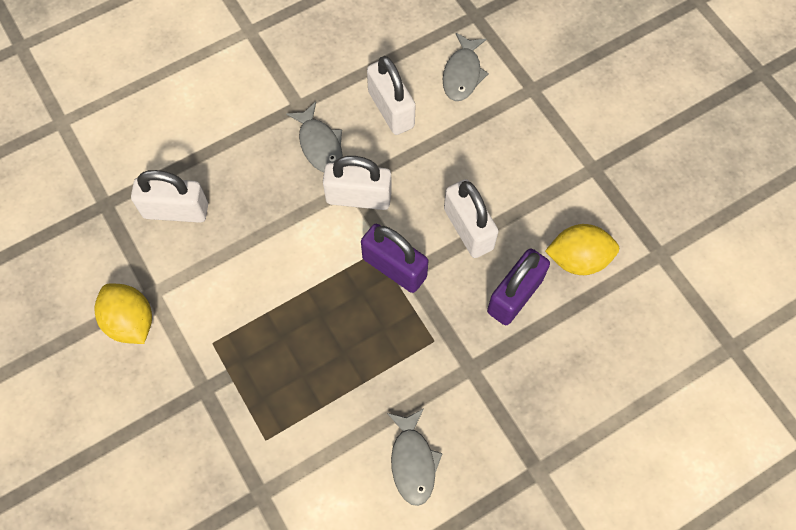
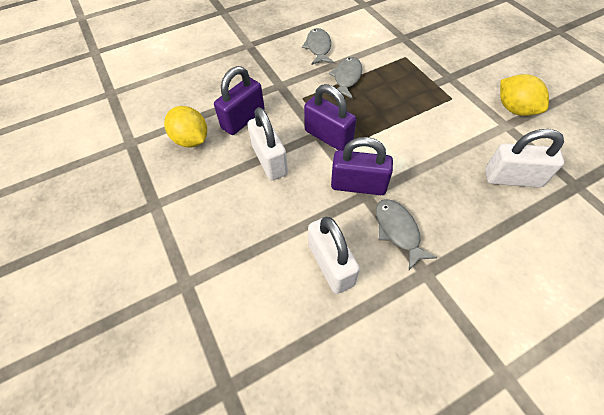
camera: 175 degrees left, 10 degrees down
white padlock [323,156,392,210] -> purple padlock [331,137,393,195]
grey fish [443,33,489,101] -> grey fish moved to [329,57,362,99]
yellow lemon [545,224,619,275] -> yellow lemon turned 45 degrees clockwise [164,106,207,147]

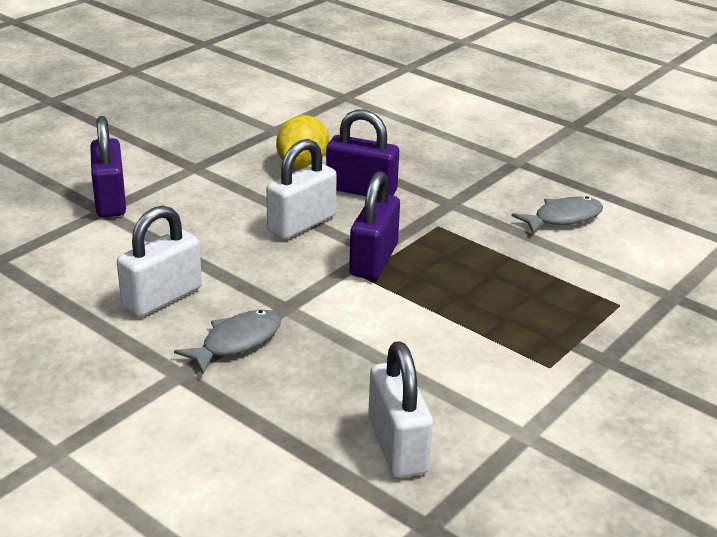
camera: 65 degrees right, 25 degrees down
grey fish [329,57,362,99] -> none
purple padlock [331,137,393,195] -> purple padlock moved to [90,116,126,217]
yellow lemon [500,74,549,116] -> none

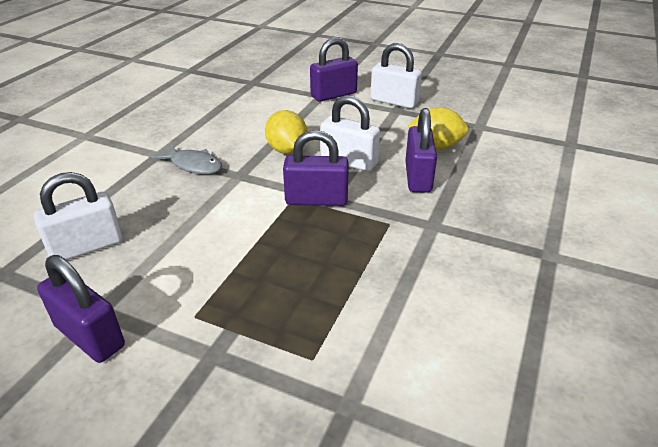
camera: 75 degrees right, 5 degrees up
white padlock [117,206,202,317] -> white padlock moved to [370,43,422,108]
grey fish [512,196,603,234] -> none
none -> purple padlock [37,255,125,363]
none -> yellow lemon [265,110,307,154]

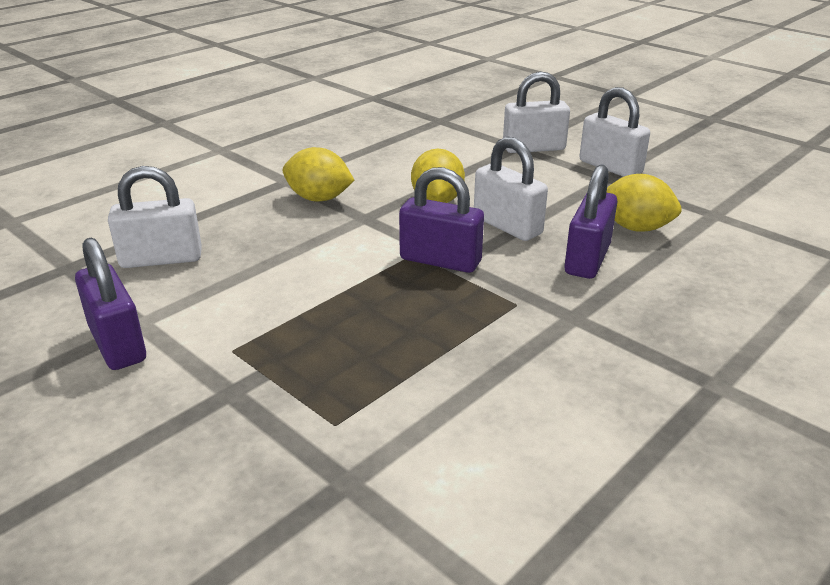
camera: 20 degrees right, 5 degrees down
grey fish [152,145,222,174] -> yellow lemon [283,147,354,201]
purple padlock [310,37,358,102] -> white padlock [503,71,570,153]

